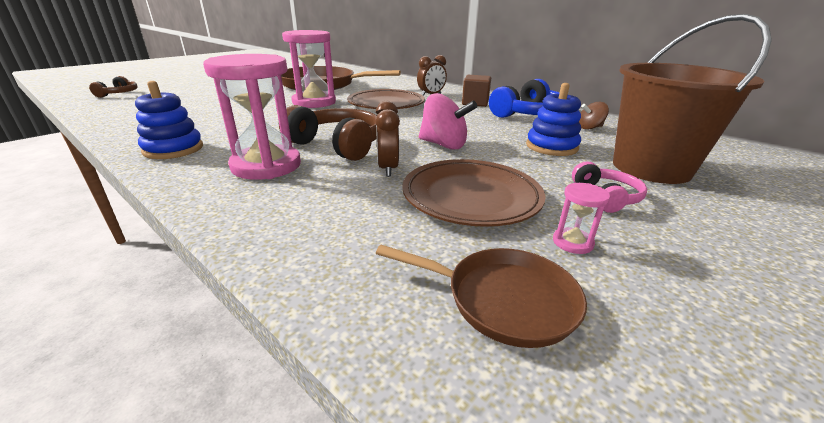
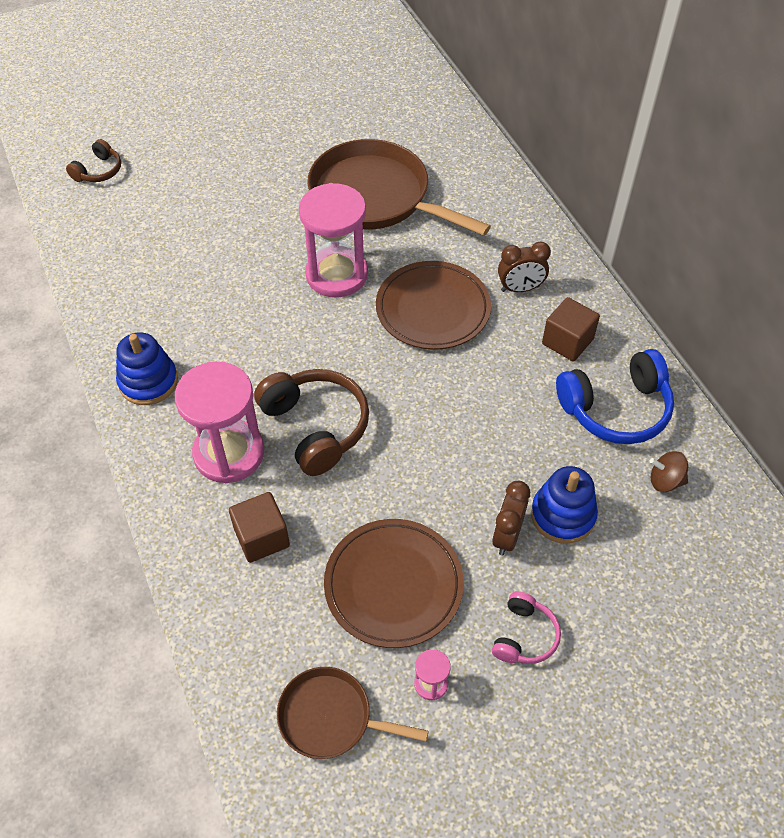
camera: 25 degrees right, 25 degrees up
brown clock [376,101,400,177] -> brown clock moved to [492,481,530,556]
brown pan [376,245,587,348] -> brown pan turned 150 degrees clockwise [277,667,428,759]
pink spinning top [419,93,477,150] -> none
brown bucket [613,14,772,184] -> none
none -> brown cube [229,492,290,563]

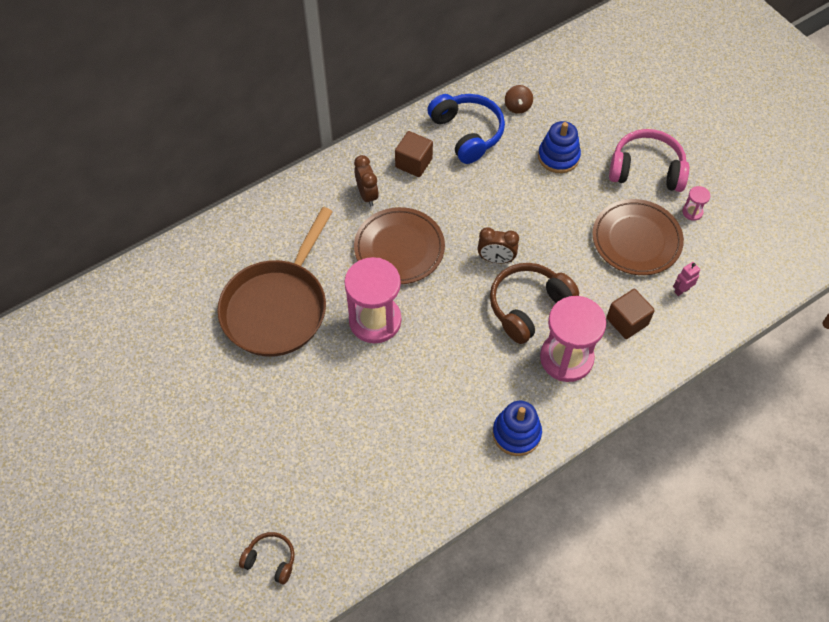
camera: 100 degrees left, 5 degrees up
brown pan [277,667,428,759] -> none
brown clock [492,481,530,556] -> brown clock moved to [478,227,519,263]
pink headphones [492,591,561,664] -> pink headphones [609,129,689,192], size x1.81
none -> pink robot [673,262,700,296]

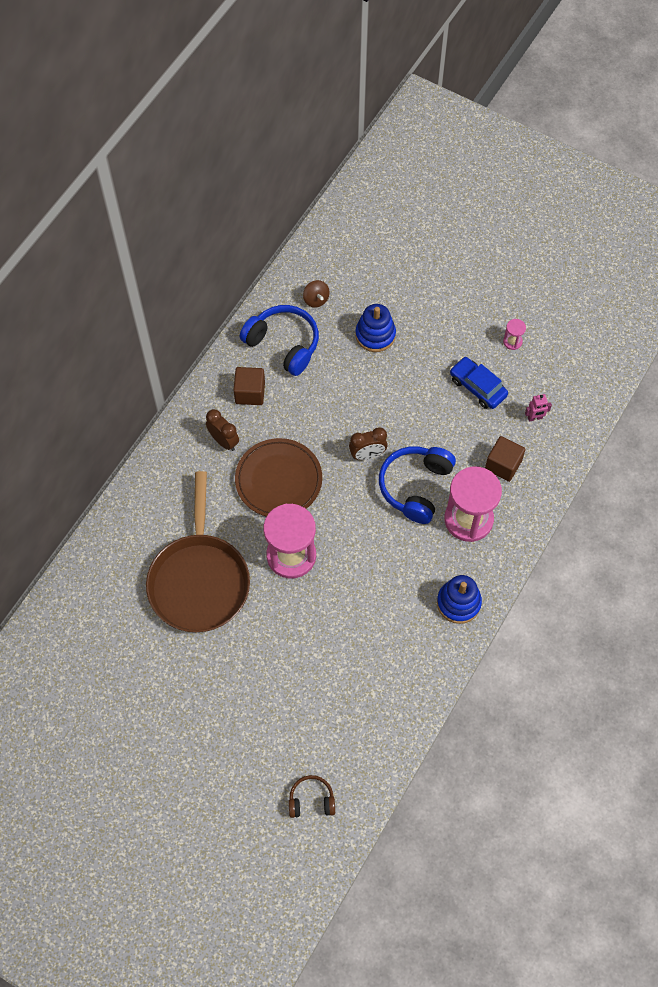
camera: 25 degrees left, 5 degrees up
brown headphones [490,263,579,344] -> blue headphones [379,446,456,524]
brown plate [592,199,684,275] -> blue car [450,357,508,409]
pink headphones [609,129,689,192] -> none
pink robot [673,262,700,296] -> pink robot turned 135 degrees counterclockwise [525,394,552,422]

